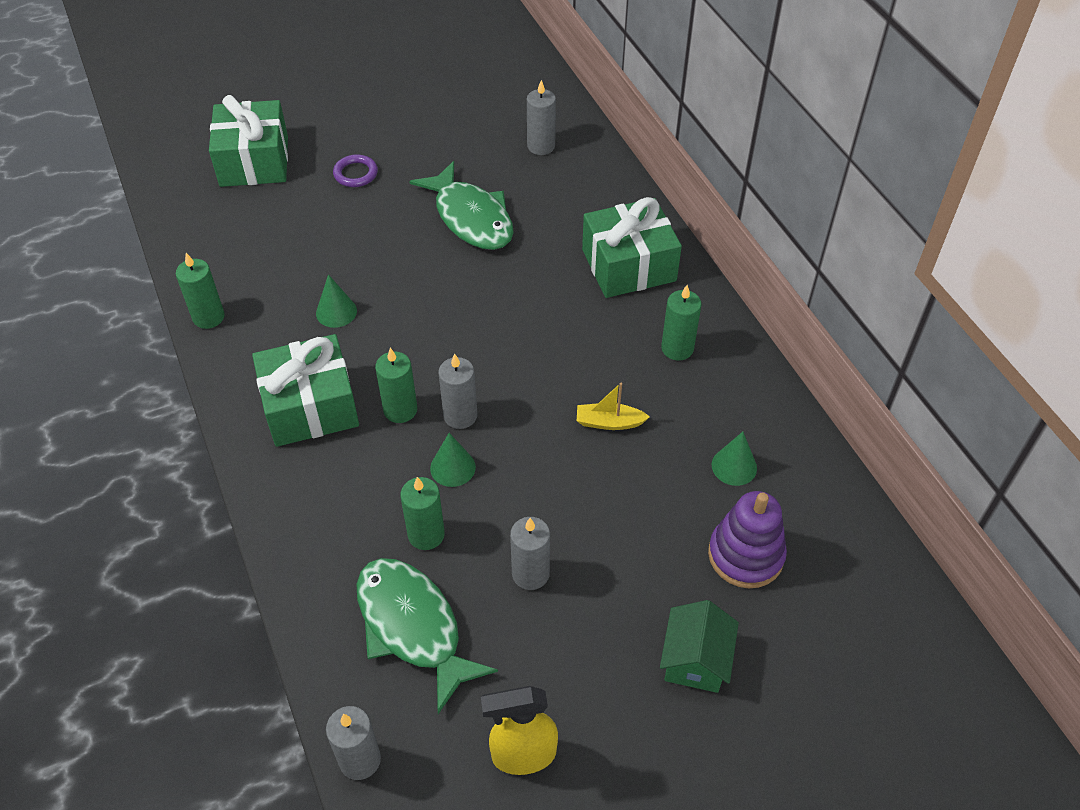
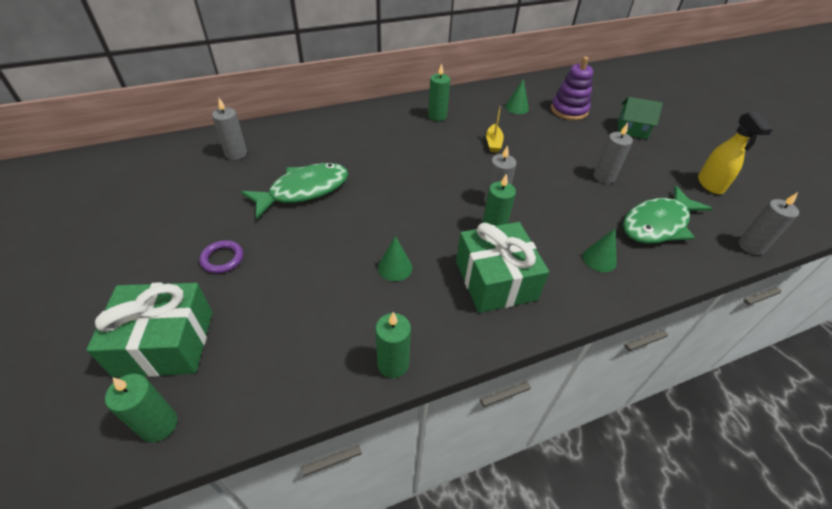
camera: 90 degrees left, 5 degrees down
green candle [400,477,445,550] -> green candle moved to [105,374,178,442]
green cone [430,433,476,487] -> green cone moved to [583,229,617,272]
green gift [582,197,682,298] -> none

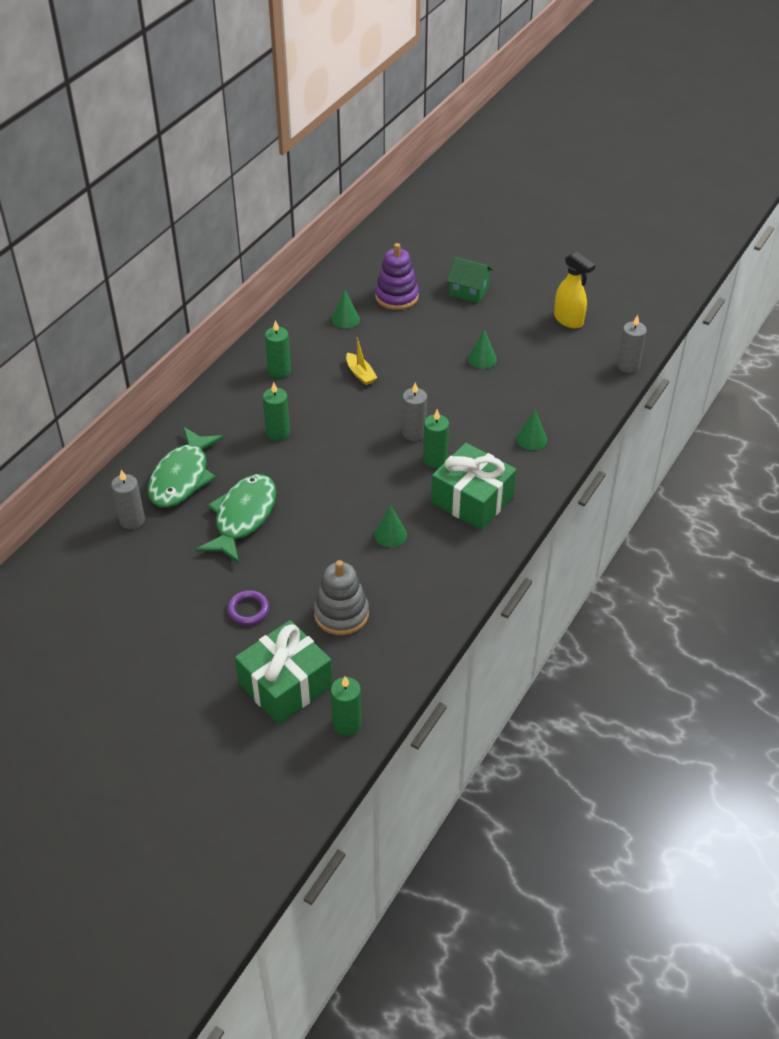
camera: 35 degrees left, 0 degrees up
green candle [375,312,411,378] -> green candle moved to [263,382,290,441]
grey candle [594,123,633,184] -> green cone [468,329,497,369]
green house [618,97,663,139] -> green house turned 45 degrees clockwise [447,257,493,303]
green fish [623,186,713,244] -> green fish moved to [148,427,224,507]
none -> grey stacking toy [314,560,369,635]

